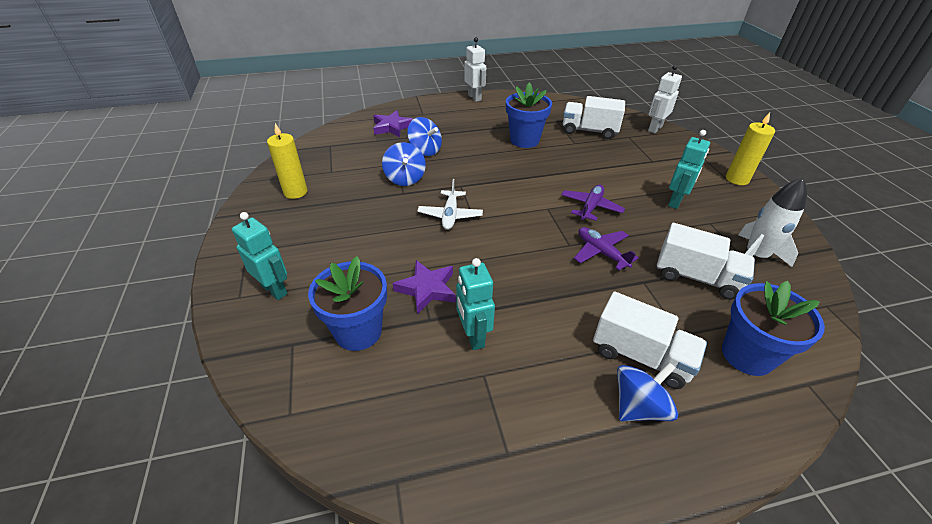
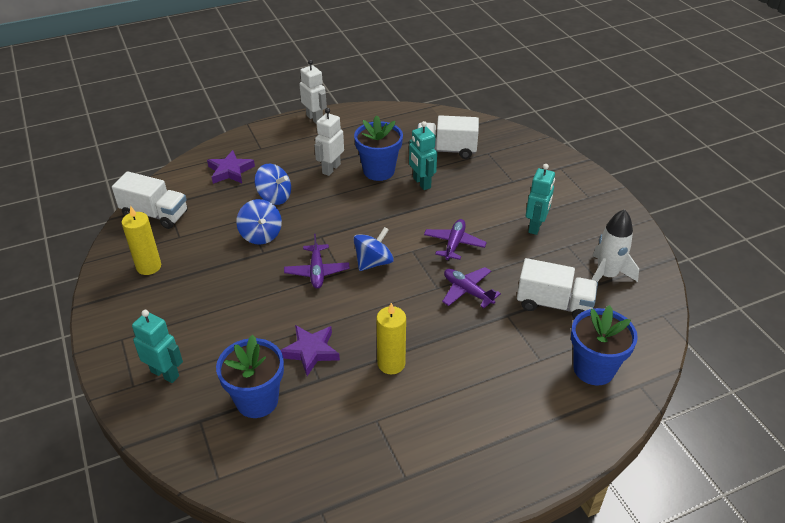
camera: 10 degrees left, 0 degrees up
white plane [418,179,483,230] -> purple plane [284,234,350,289]
turquoise robot [456,258,495,350] -> turquoise robot moved to [409,121,437,190]
white truck [593,292,707,389] -> white truck moved to [112,171,188,229]
blue spinning top [617,362,678,421] -> blue spinning top moved to [353,227,394,271]
white robot [648,64,682,133] -> white robot moved to [315,108,344,176]
yellow candle [726,113,775,185] -> yellow candle moved to [376,303,406,374]

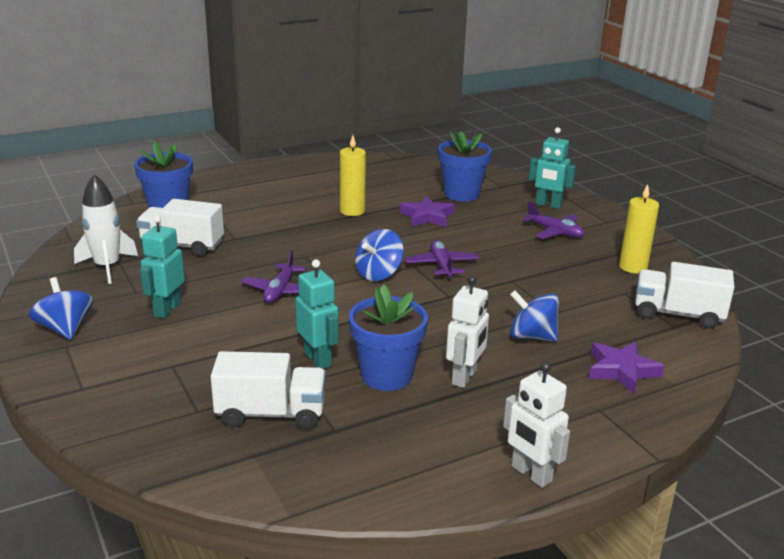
camera: 175 degrees right, 15 degrees down
blue spinning top [236,199,282,245] -> blue spinning top moved to [29,277,93,340]
purple plane [442,267,501,308] -> purple plane moved to [523,201,585,239]

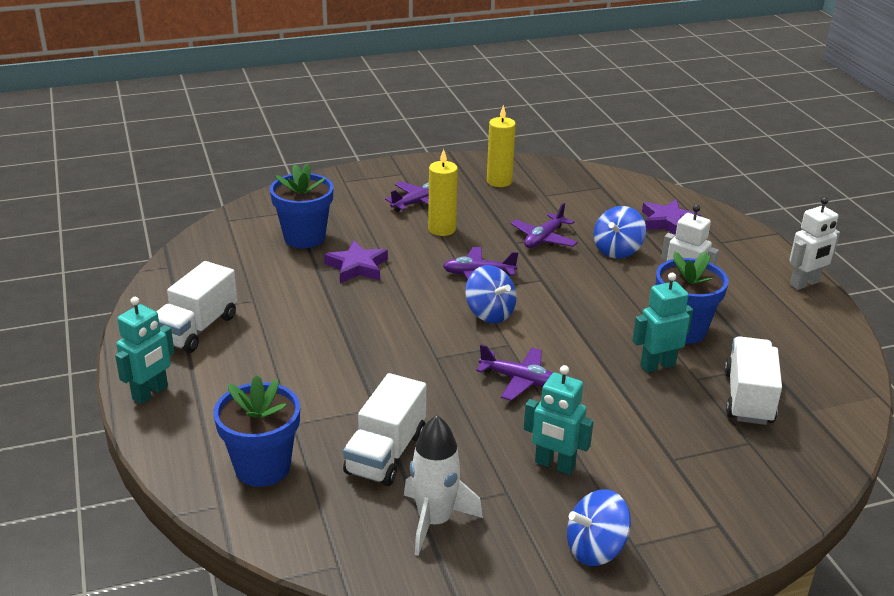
camera: 80 degrees left, 5 degrees up
yellow candle [340,135,366,216] -> yellow candle moved to [428,149,458,236]
turquoise robot [529,127,576,209] -> turquoise robot moved to [115,297,175,404]
white truck [635,262,735,329] -> white truck moved to [156,261,237,353]
none -> purple plane [511,203,578,248]

